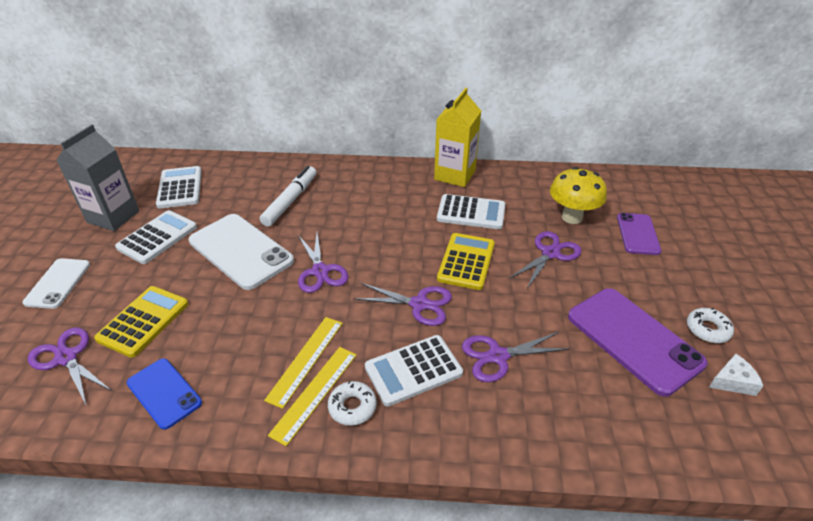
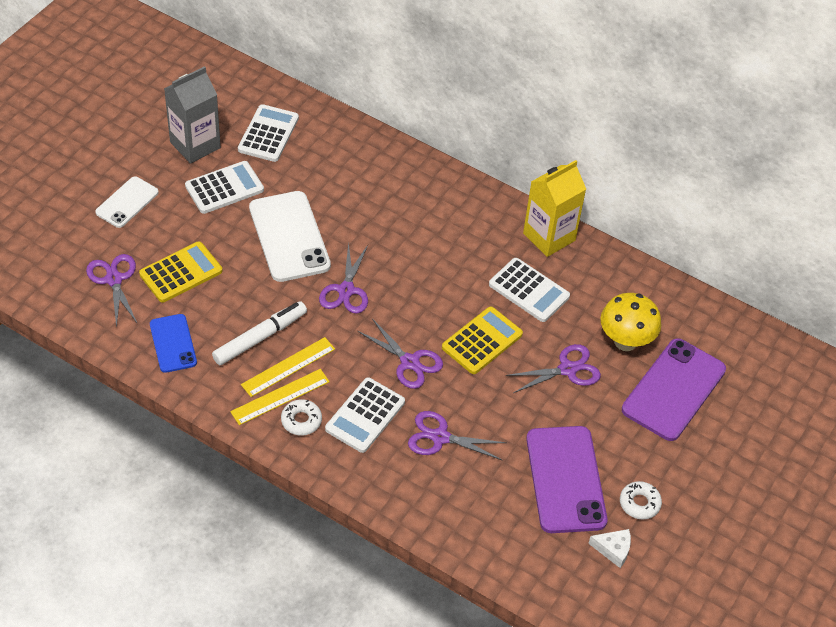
camera: 25 degrees right, 10 degrees up
white marker [260,166,316,227] -> white marker moved to [212,301,307,365]
white calculator [365,335,463,406] -> white calculator turned 60 degrees counterclockwise [325,378,405,453]
purple phone [617,213,661,255] -> purple phone [622,338,726,441], size x1.71

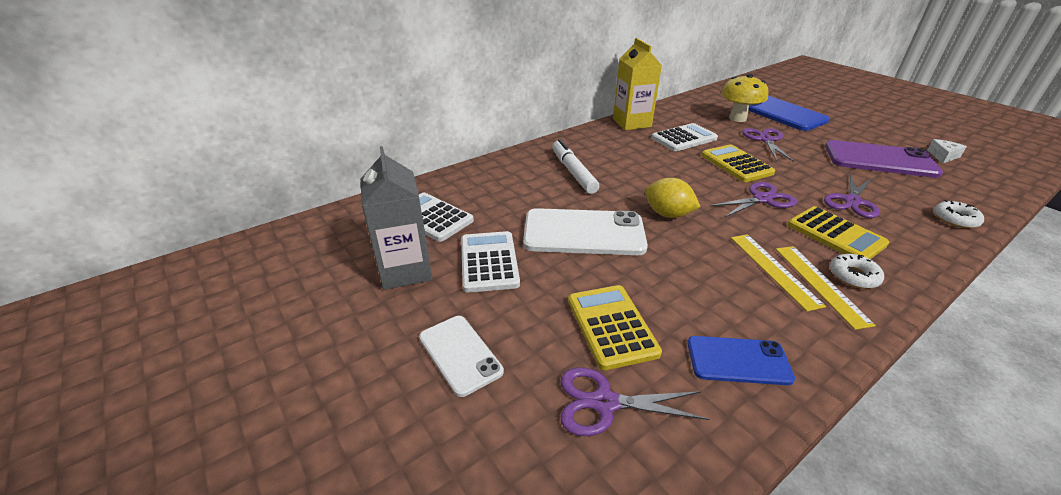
camera: 65 degrees left, 15 degrees down
white marker [212,301,307,365] -> white marker moved to [552,139,600,194]
purple scissors [319,242,368,314] -> yellow lemon [645,178,700,218]
white calculator [325,378,405,453] -> yellow calculator [788,206,889,259]
white donut [620,481,662,520] -> white donut moved to [934,200,984,228]
purple phone [622,338,726,441] -> blue phone [748,96,830,131]

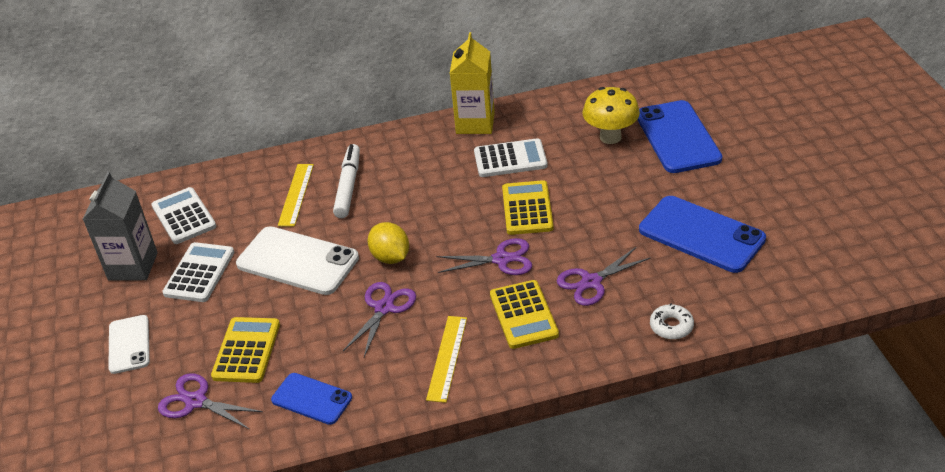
camera: 25 degrees right, 5 degrees up
yellow ruler [731,234,826,312] -> yellow ruler moved to [278,164,314,226]
purple scissors [742,128,794,162] -> purple scissors moved to [343,282,416,357]
purple phone [825,140,943,178] -> blue phone [639,196,766,273]
white donut [830,254,884,289] -> none
white cheese [927,139,967,164] -> none

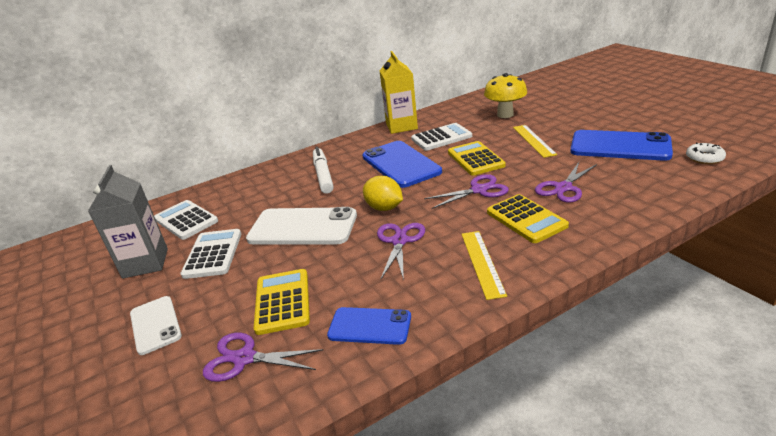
camera: 15 degrees left, 10 degrees down
yellow ruler [278,164,314,226] -> yellow ruler moved to [513,125,557,158]
blue phone [637,100,722,173] -> blue phone moved to [362,141,442,188]
white donut [650,303,694,340] -> white donut moved to [686,143,726,164]

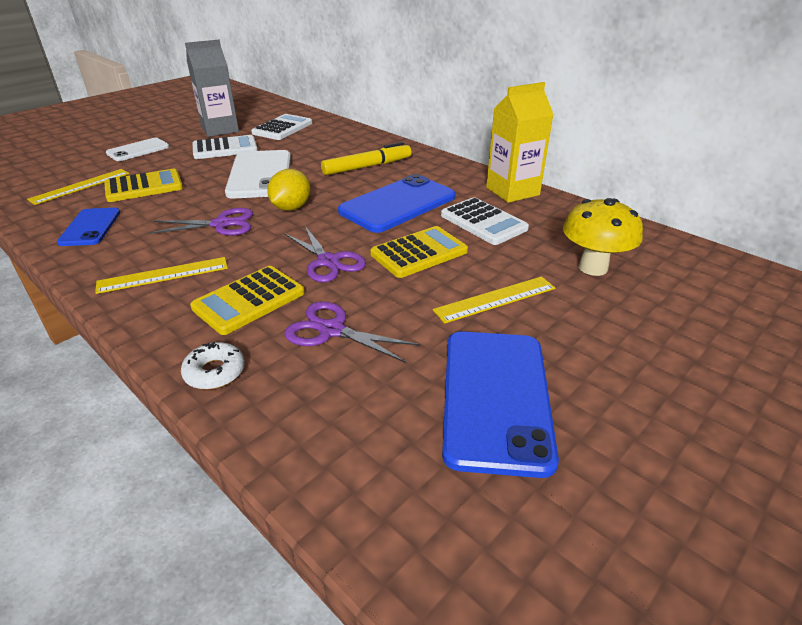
camera: 70 degrees right, 5 degrees up
purple scissors [203,333,323,382] -> yellow ruler [27,169,130,205]
white marker [313,147,334,194] -> yellow marker [321,142,411,175]
white donut [686,143,726,164] -> white donut moved to [181,342,245,389]

